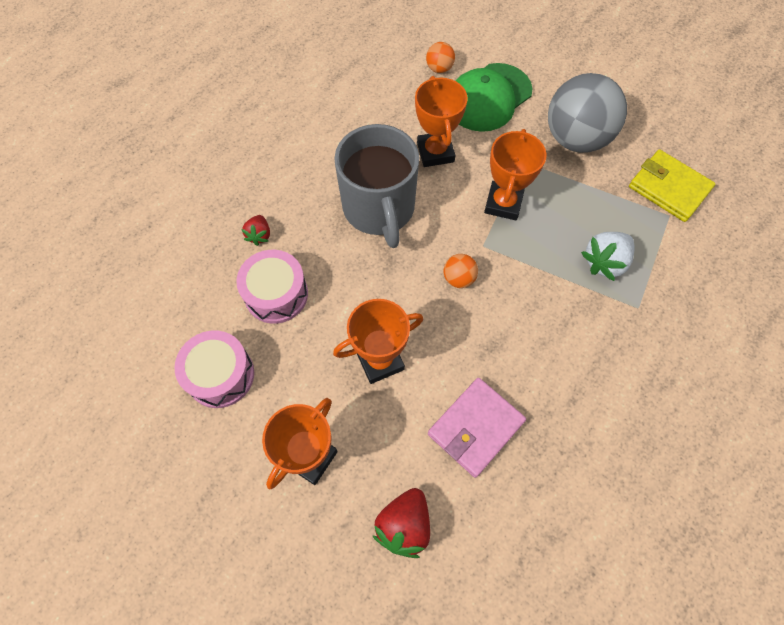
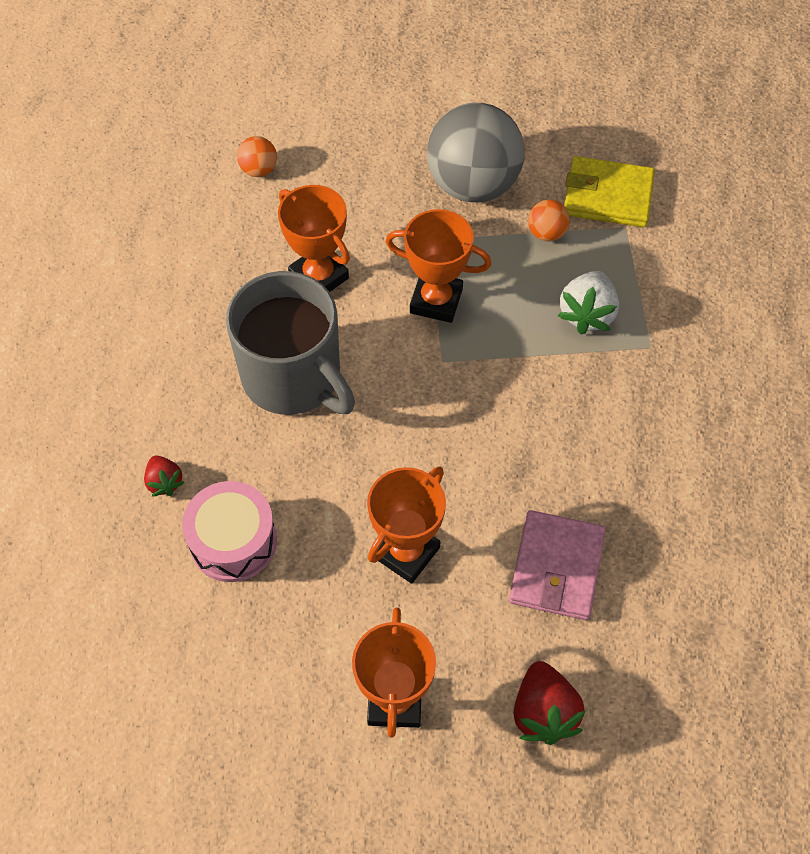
camera: 30 degrees left, 5 degrees down
pink drum [174,331,254,408] -> none
orange ball [444,254,478,288] -> orange ball moved to [528,200,570,241]
green cap [456,63,533,132] -> none
orange trophy [484,129,547,220] -> orange trophy turned 60 degrees counterclockwise [386,209,492,323]

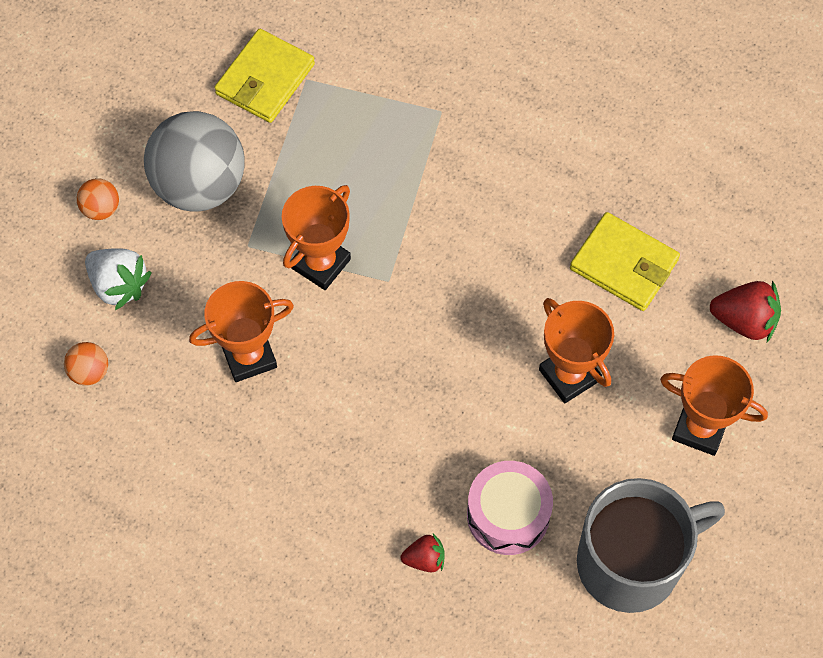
camera: 70 degrees left, 5 degrees up
grey mug [226,271,355,415] -> grey mug moved to [577,478,725,613]
pink wallet [509,510,606,620] -> yellow wallet [570,212,680,311]
orange ball [528,200,570,241] -> orange ball moved to [77,178,119,220]
white strawberry [557,271,619,334] -> white strawberry moved to [85,248,152,310]

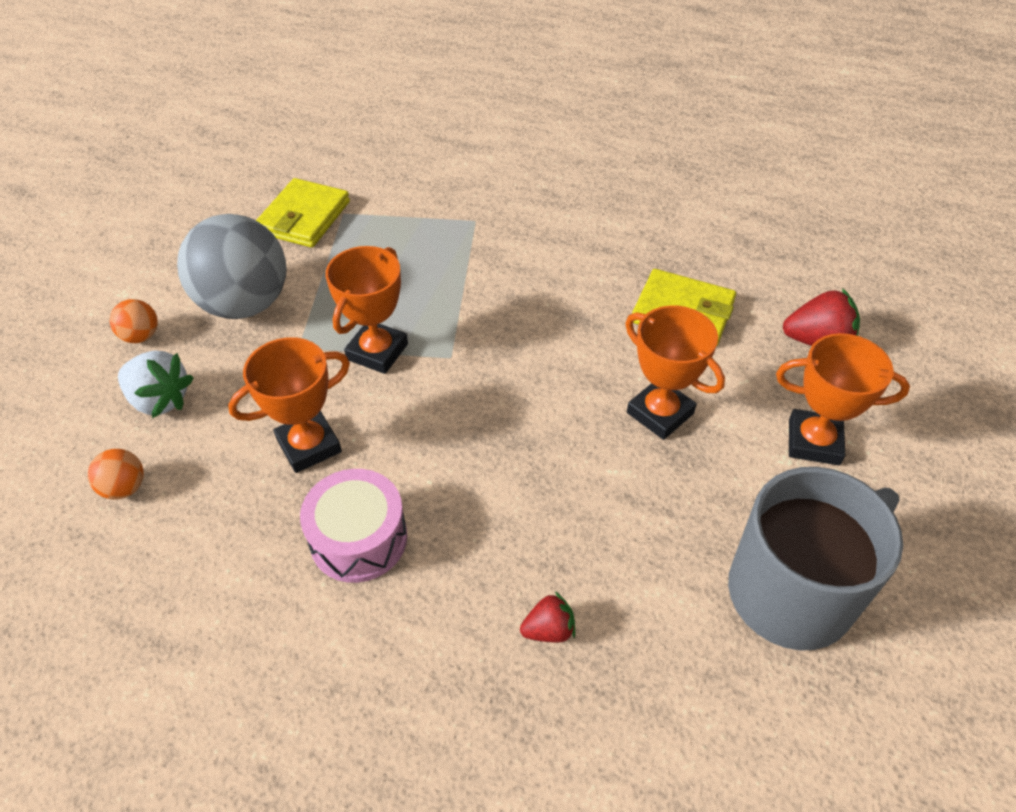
camera: 10 degrees left, 15 degrees down
pink drum [467,461,553,555] -> pink drum moved to [300,469,407,583]

